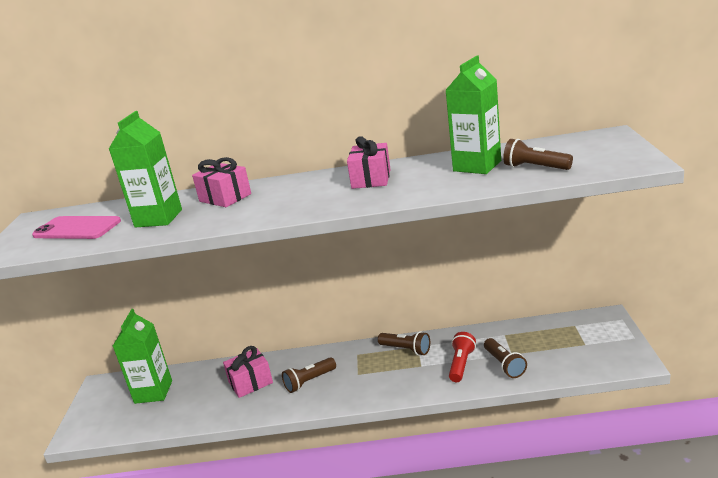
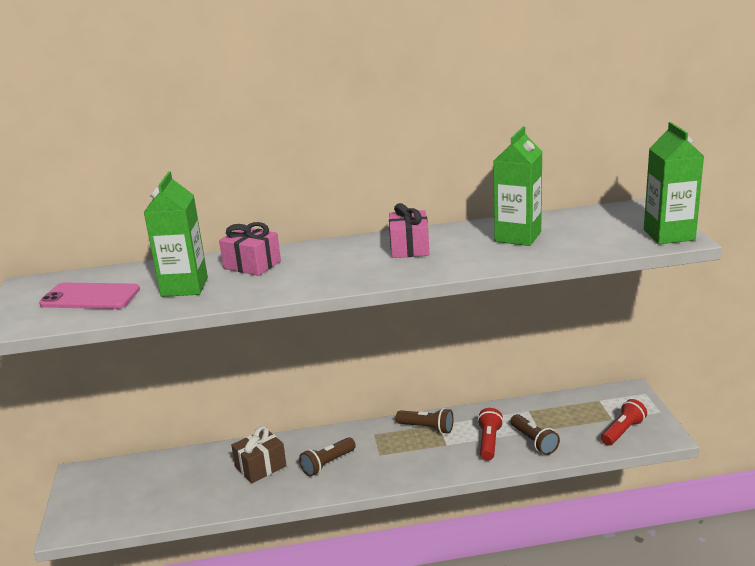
camera: 10 degrees left, 0 degrees up
green carton [113,309,172,404] -> green carton moved to [644,122,704,244]
pink gift [223,346,273,398] -> brown gift [231,426,287,483]
brown flashlight [503,139,573,170] -> none
none -> red flashlight [601,399,647,446]

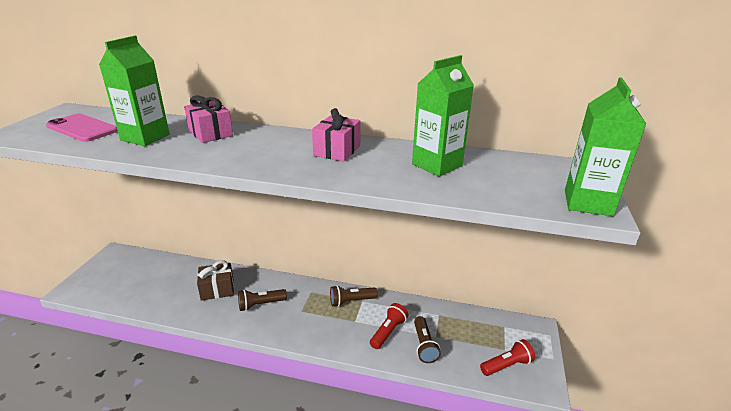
camera: 20 degrees right, 5 degrees up
brown flashlight [396,408,454,434] -> brown flashlight turned 120 degrees clockwise [330,285,378,307]

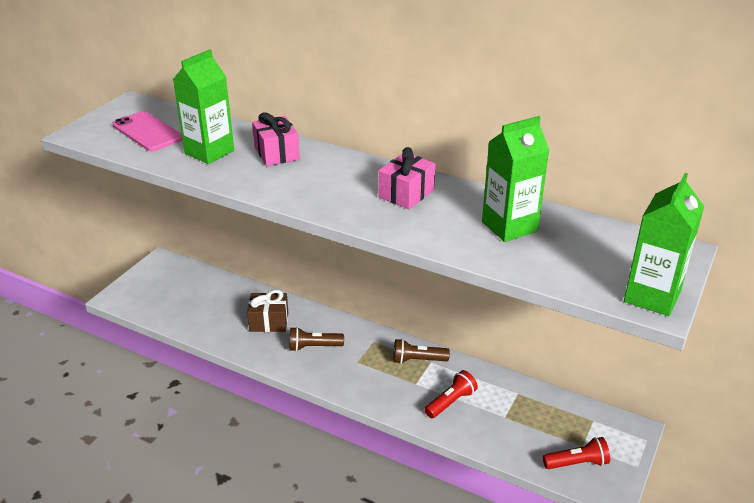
camera: 15 degrees right, 5 degrees up
brown flashlight [414,316,441,363] -> none

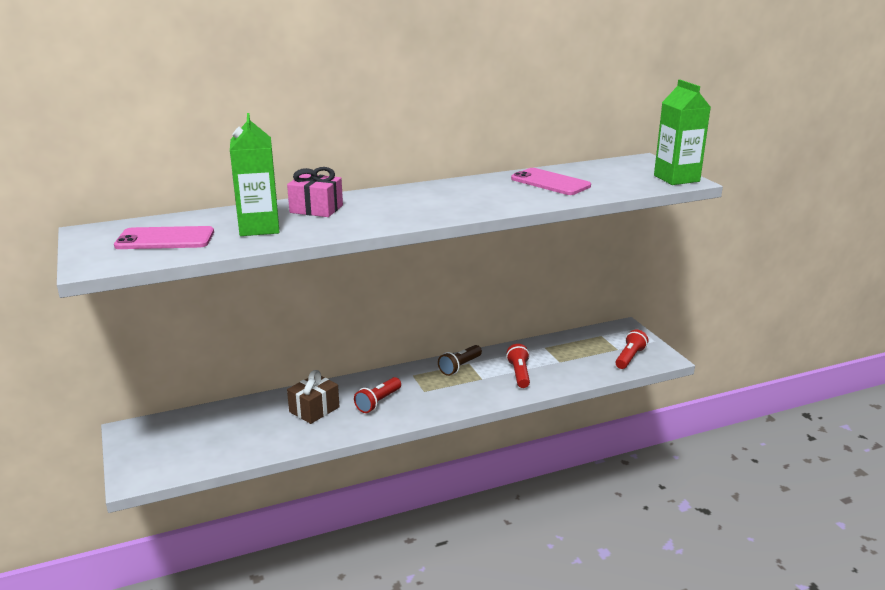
camera: 50 degrees left, 10 degrees down
brown flashlight [290,327,344,352] -> red flashlight [354,377,401,413]
pink gift [379,147,435,209] -> none
green carton [482,116,550,242] -> pink phone [511,168,591,195]

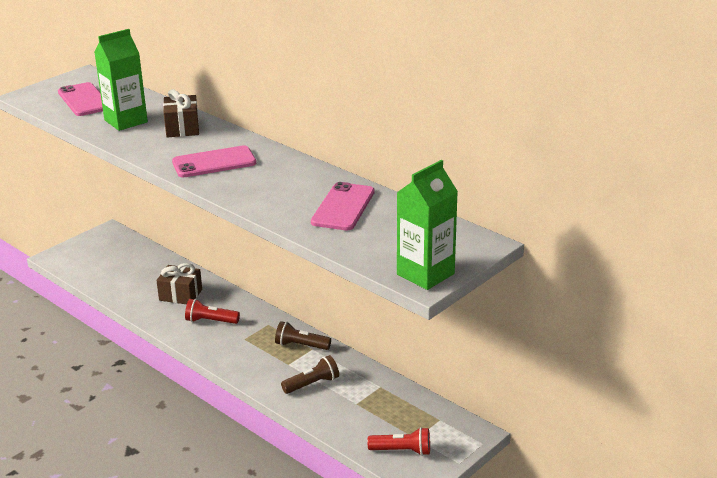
camera: 65 degrees right, 5 degrees up
pink gift [287,167,343,217] -> brown gift [163,89,199,137]
red flashlight [506,344,530,388] -> brown flashlight [281,355,339,394]
none -> pink phone [172,145,256,177]

